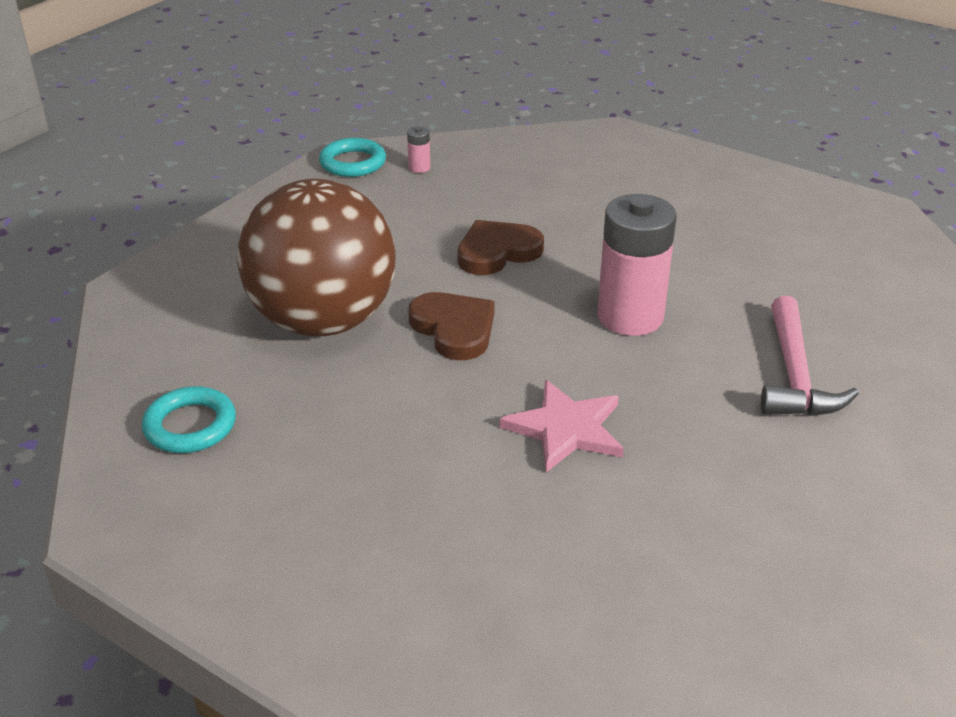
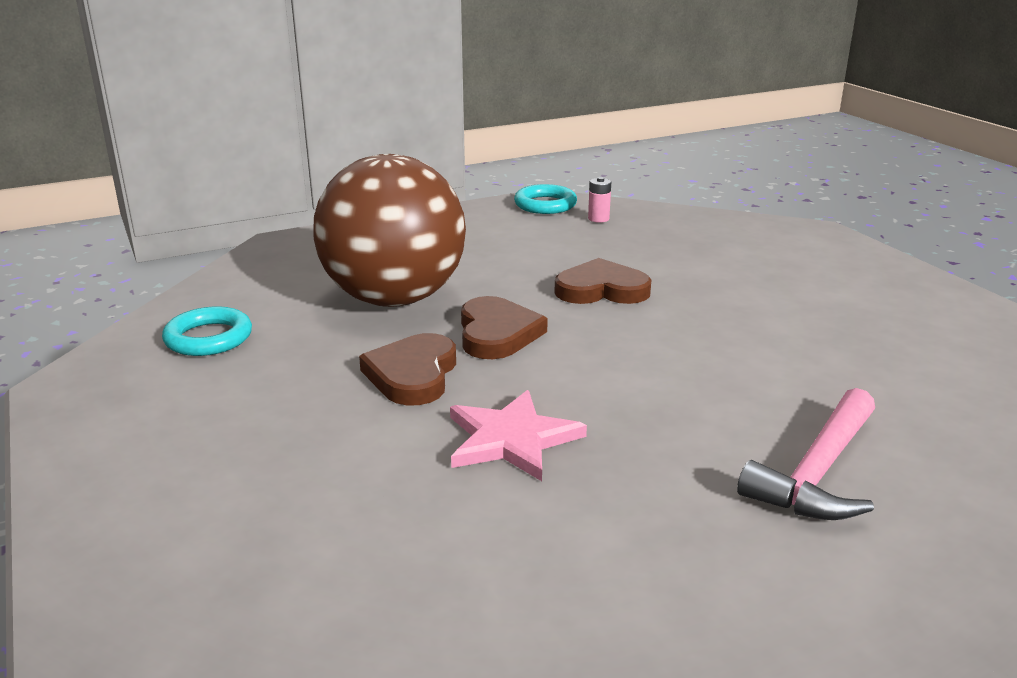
camera: 30 degrees right, 10 degrees down
pink battery [597,194,677,336] -> none
none -> brown heart [359,333,456,405]

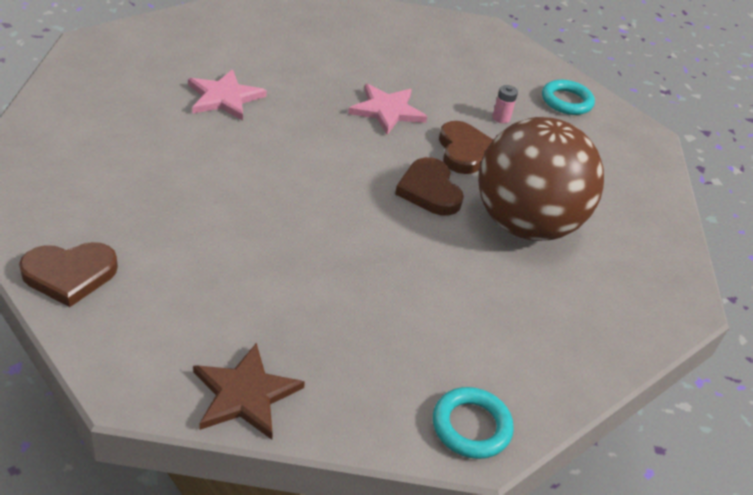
camera: 160 degrees right, 15 degrees up
turquoise ring [162,306,252,356] -> turquoise ring moved to [542,80,595,115]
brown heart [554,258,651,304] -> brown heart moved to [19,242,118,307]
pink battery [588,177,611,223] -> pink battery moved to [493,85,518,123]
pink hammer [737,388,875,520] -> pink star [188,69,267,121]
none -> brown star [193,343,305,440]

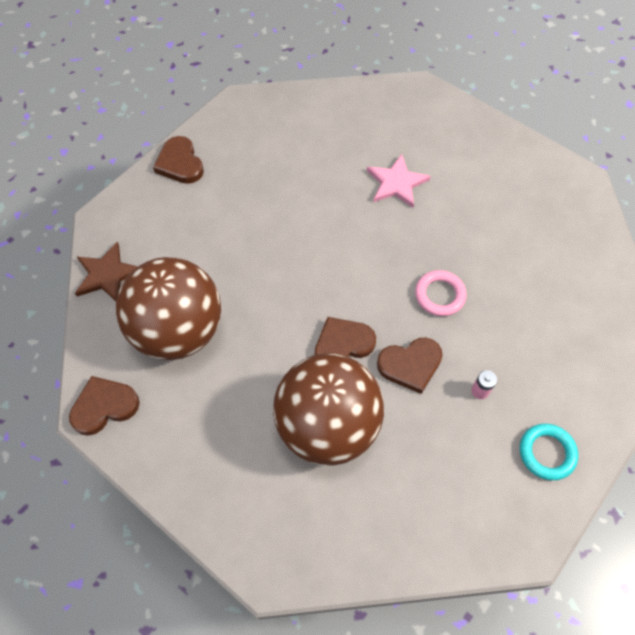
camera: 85 degrees right, 20 degrees up
pink star [348,84,427,135] -> pink ring [415,270,467,316]
turquoise ring [433,387,514,459] -> brown heart [69,376,140,436]
none -> brown ball [116,257,221,360]

